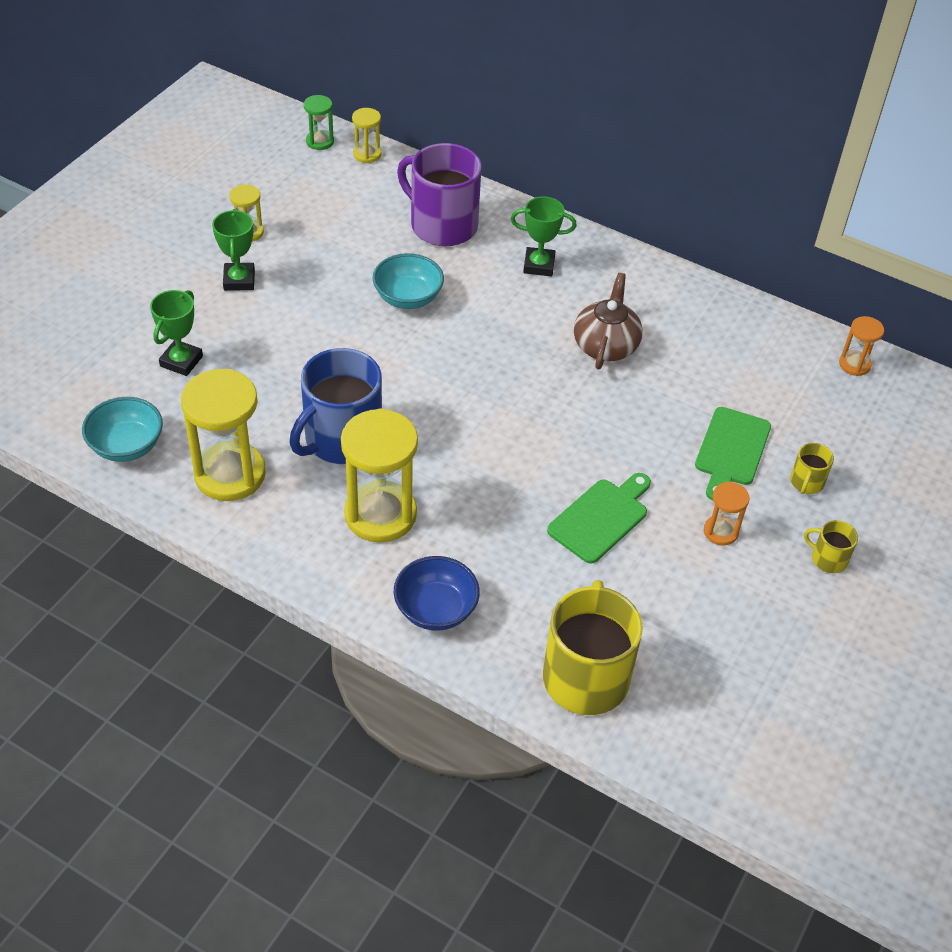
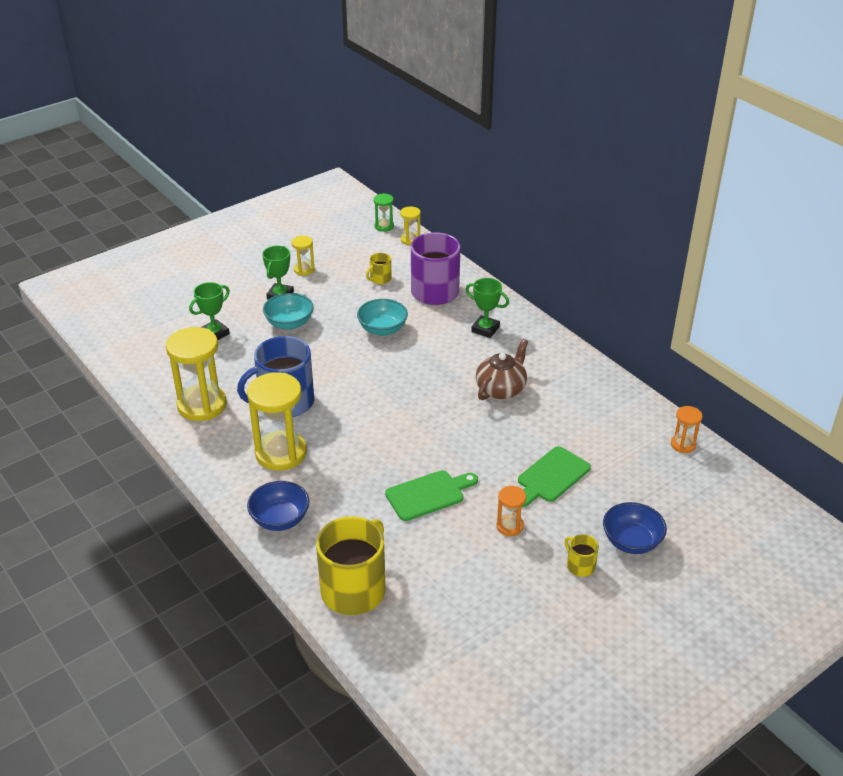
camera: 25 degrees right, 10 degrees down
turquoise bowl [82,397,163,462] -> turquoise bowl moved to [263,293,314,330]
yellow mug [790,443,834,494] -> yellow mug moved to [366,253,392,284]
none -> blue bowl [603,502,667,554]

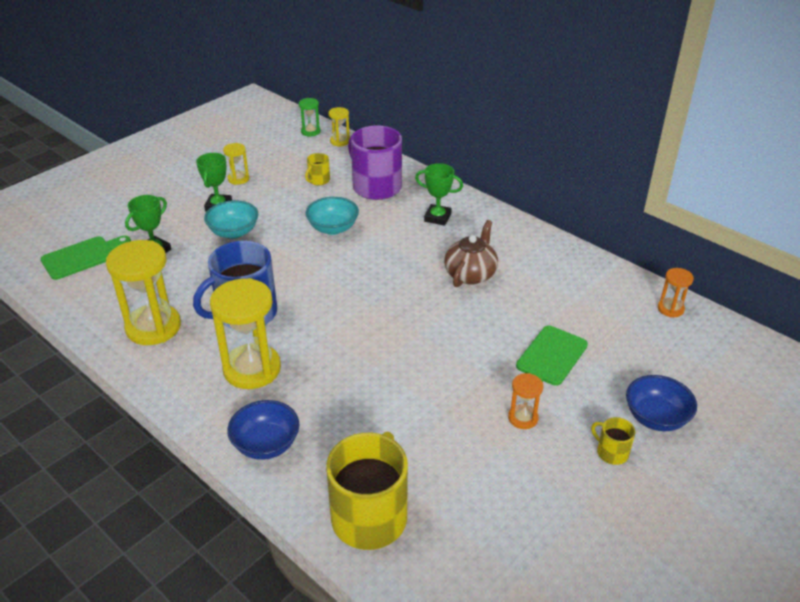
camera: 10 degrees left, 0 degrees up
green cutting board [385,470,478,521] -> green cutting board moved to [41,236,131,280]

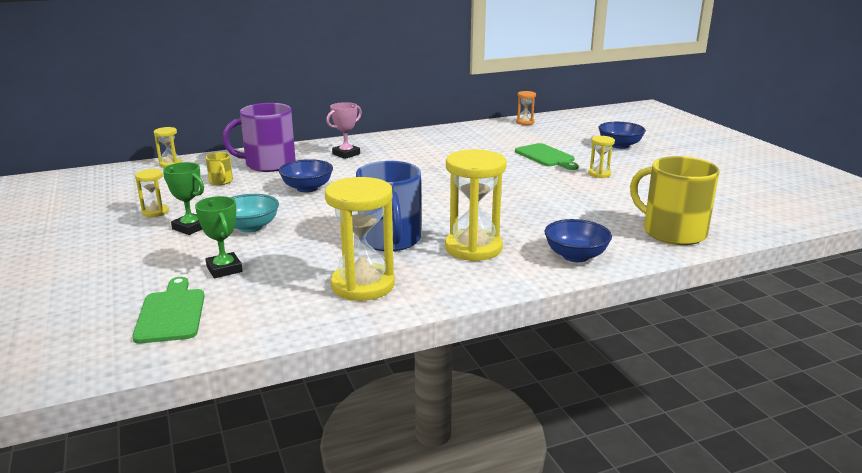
camera: 65 degrees left, 15 degrees down
green hourglass [299,98,321,137] -> none
turquoise bowl [306,197,359,235] -> blue bowl [279,159,333,193]
green trophy [415,163,463,226] -> pink trophy [326,102,362,159]
brown teapot [444,220,498,287] -> none
orange hourglass [508,373,543,429] -> yellow hourglass [588,136,615,178]
yellow mug [591,417,635,465] -> none

